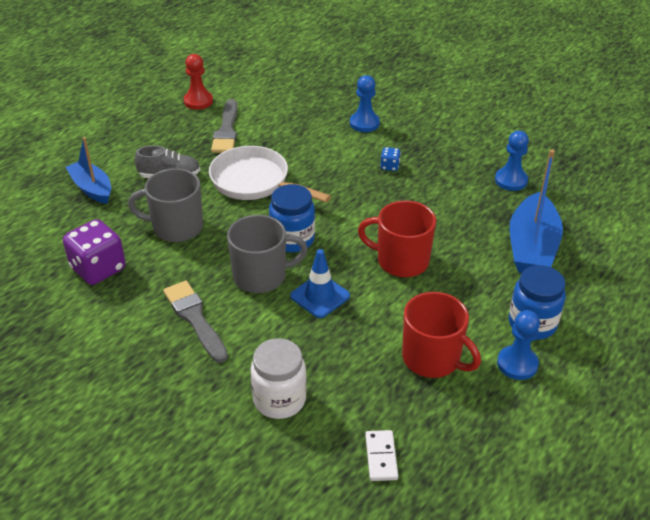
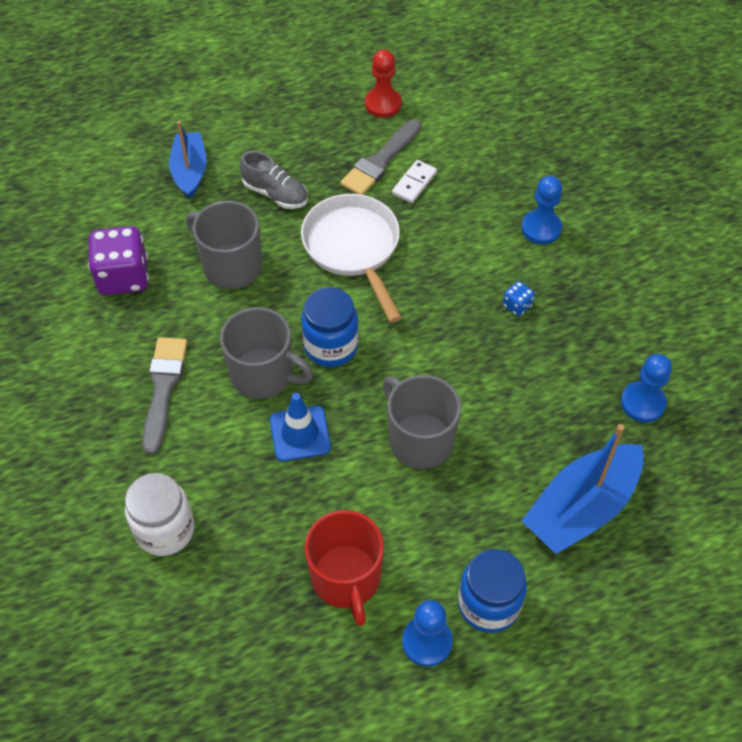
camera: 35 degrees right, 15 degrees up
red mug [358,201,436,277] -> grey mug [383,375,461,469]
white domino [365,430,398,481] -> white domino moved to [392,160,437,203]

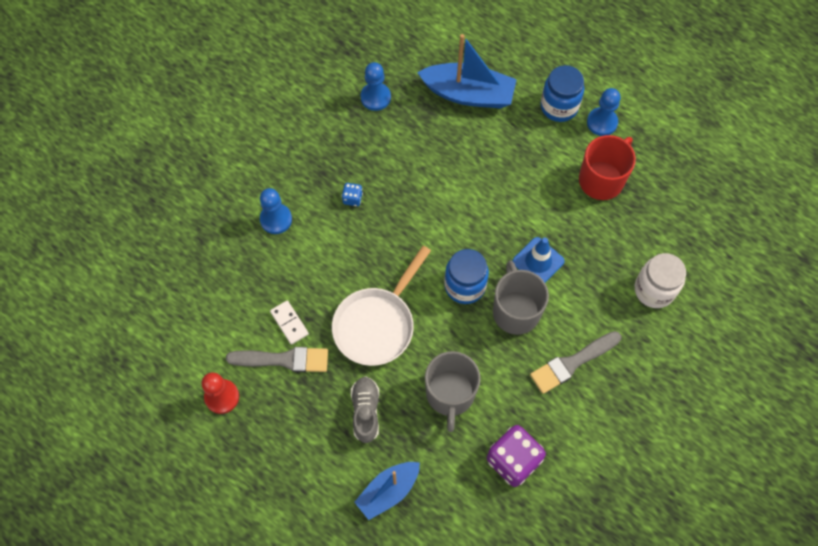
camera: 125 degrees left, 10 degrees up
grey mug [383,375,461,469] -> none
white domino [392,160,437,203] -> white domino turned 60 degrees clockwise [270,300,309,345]

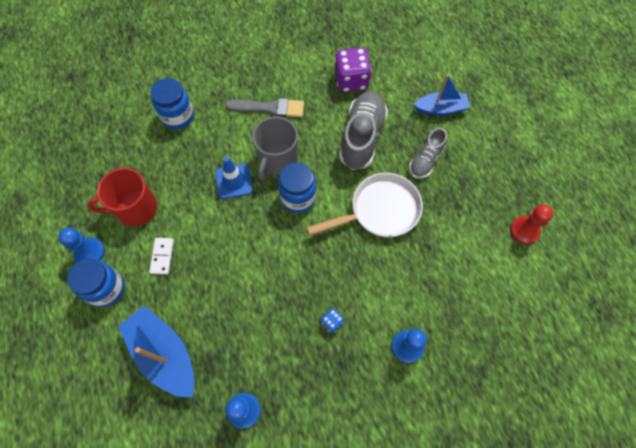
camera: 145 degrees left, 0 degrees up
grey brush [226,347,328,372] -> none
white domino [270,300,309,345] -> white domino moved to [149,238,174,275]
grey mug [425,351,481,432] -> grey shoe [339,91,388,170]
white jar [635,253,686,308] -> blue jar [151,78,194,129]

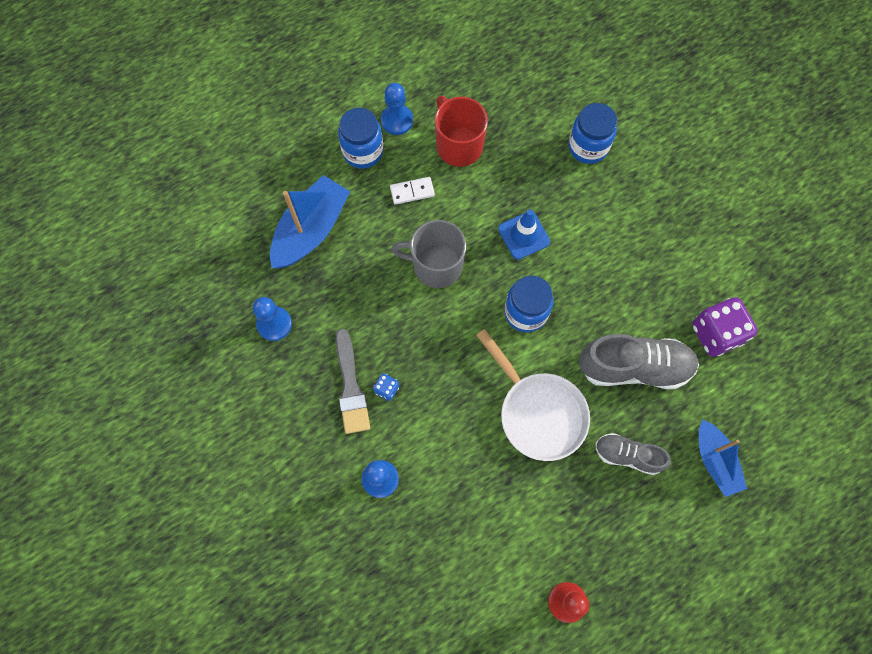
camera: 75 degrees right, 5 degrees up
grey brush [225,98,304,117] -> grey brush moved to [336,329,370,434]
grey mug [252,116,298,180] -> grey mug moved to [391,220,466,288]

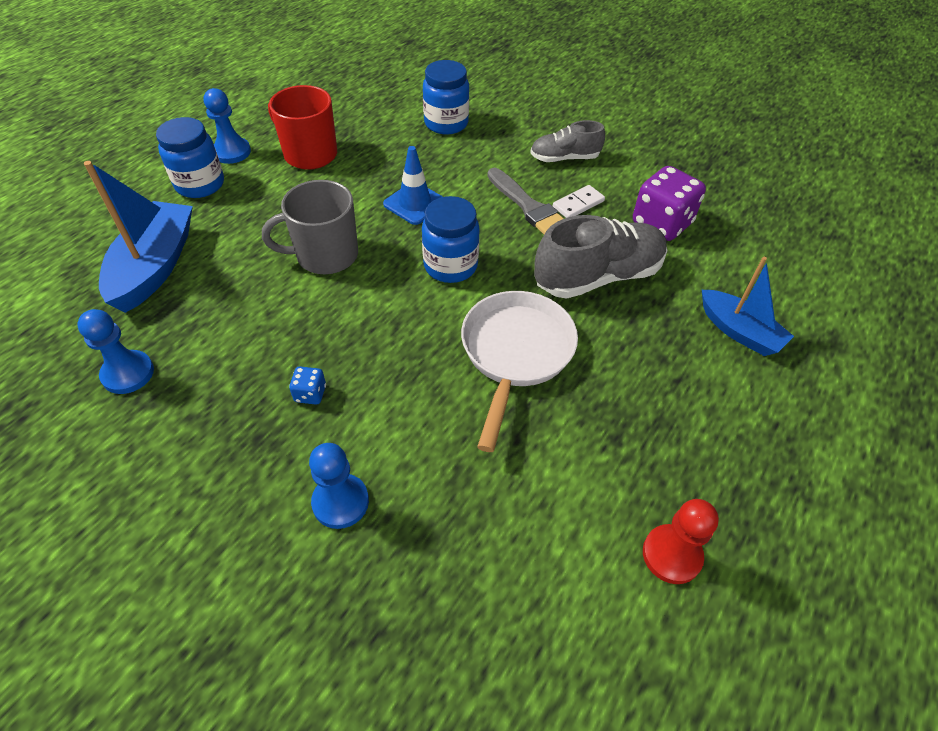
camera: 25 degrees left, 20 degrees down
grey brush [336,329,370,434] -> grey brush moved to [487,168,564,234]
white domino [390,177,435,205] -> white domino moved to [553,185,605,218]
white pan [476,329,590,461] -> white pan turned 105 degrees counterclockwise [461,291,578,452]
grey shoe [595,433,671,475] -> grey shoe moved to [530,120,605,162]

